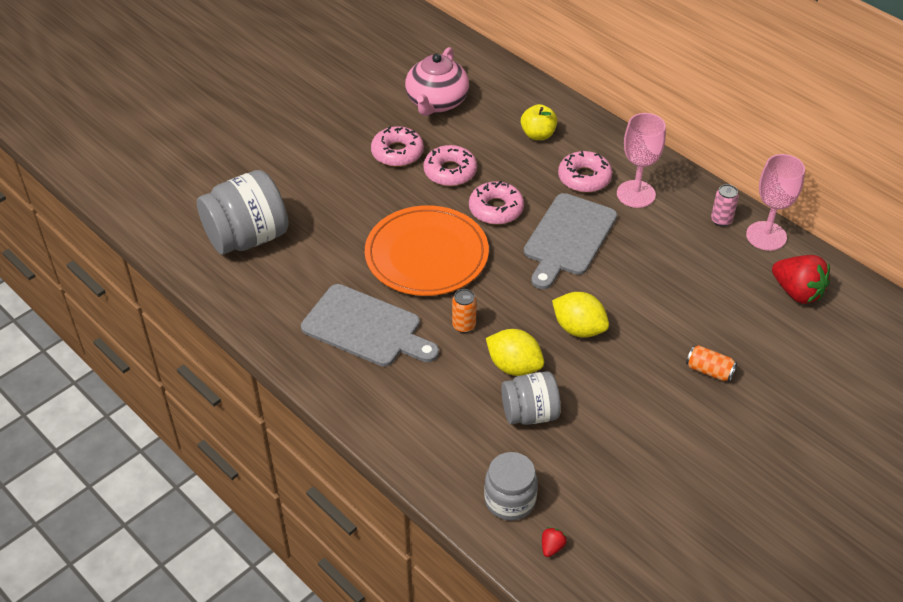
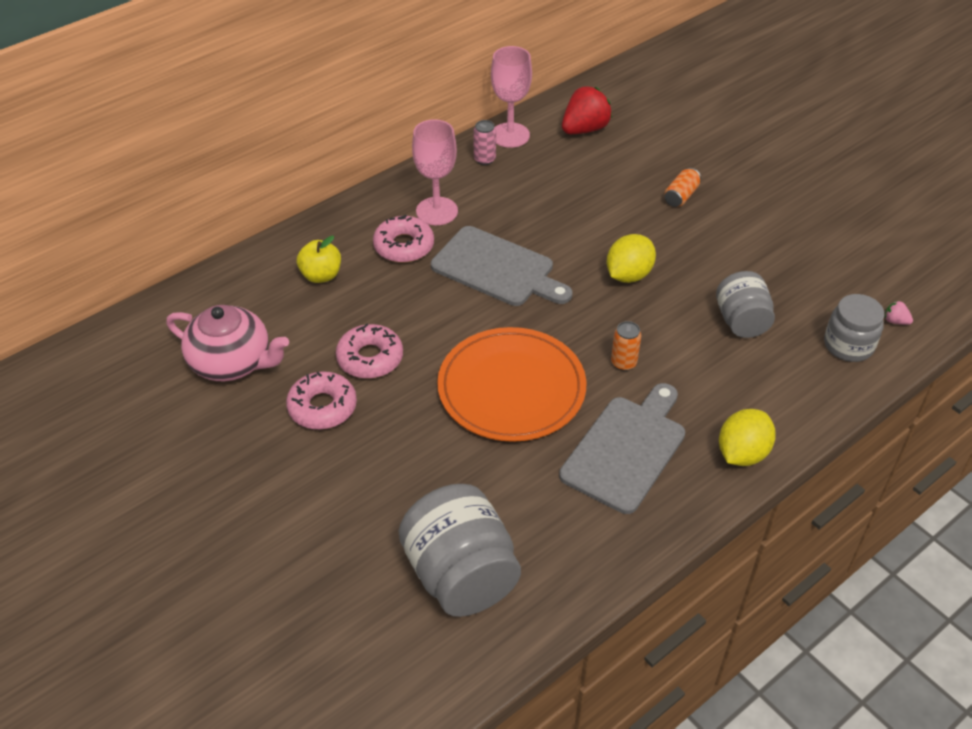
camera: 85 degrees left, 0 degrees up
pink donut [469,181,524,225] -> none
yellow lemon [486,329,544,376] -> yellow lemon moved to [719,409,776,466]
red strawberry [542,527,567,557] -> pink strawberry [885,301,913,325]

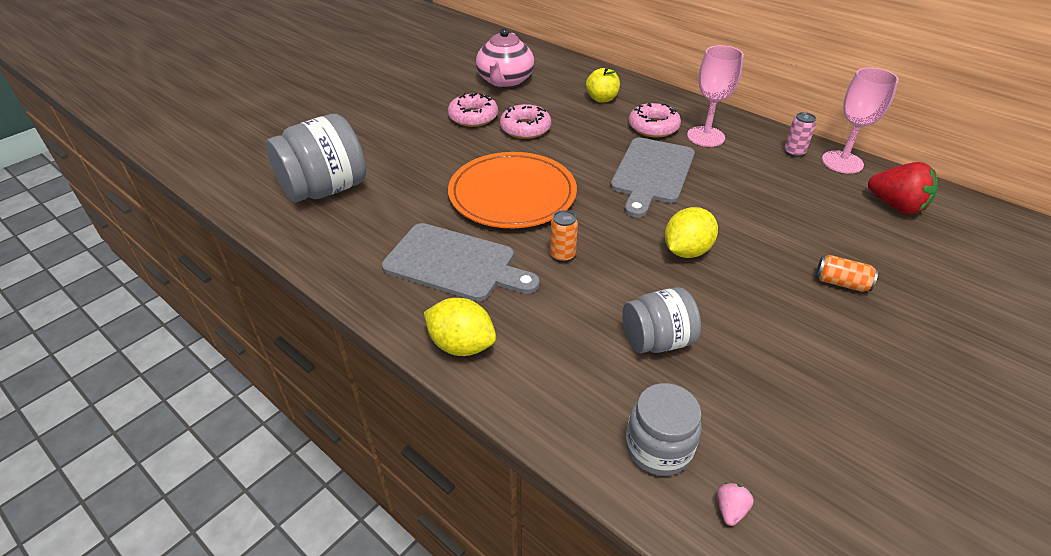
camera: 80 degrees right, 5 degrees down
yellow lemon [607,234,656,283] -> yellow lemon turned 75 degrees counterclockwise [665,207,718,258]

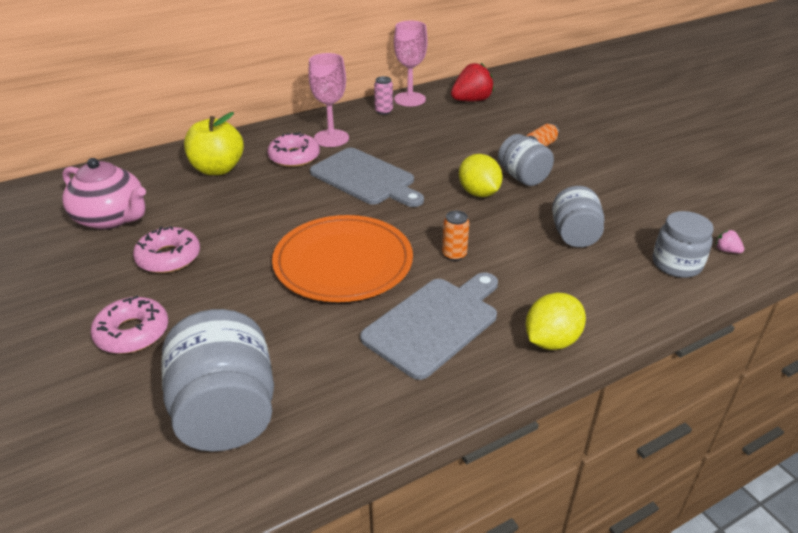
camera: 70 degrees left, 5 degrees down
pink donut [500,104,551,139] -> pink donut moved to [91,296,168,354]
yellow apple [586,67,620,103] -> yellow apple [184,112,244,175], size x1.53
none -> grey jar [498,134,554,186]

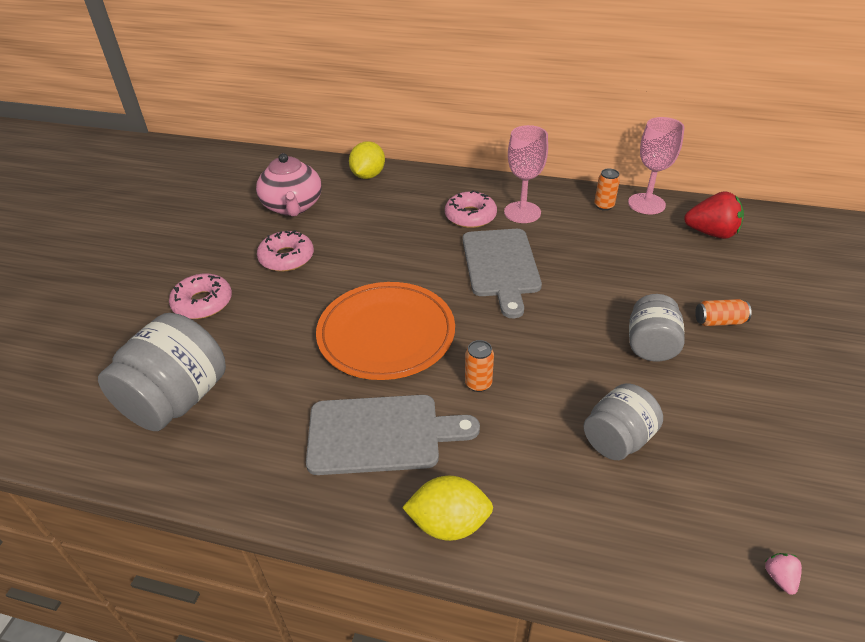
camera: 45 degrees right, 5 degrees up
yellow apple [184,112,244,175] -> none
pink can [374,76,393,115] -> orange can [594,168,620,211]
yellow lemon [459,154,503,197] -> yellow lemon moved to [349,141,385,179]
grey jar [653,211,714,278] -> none

